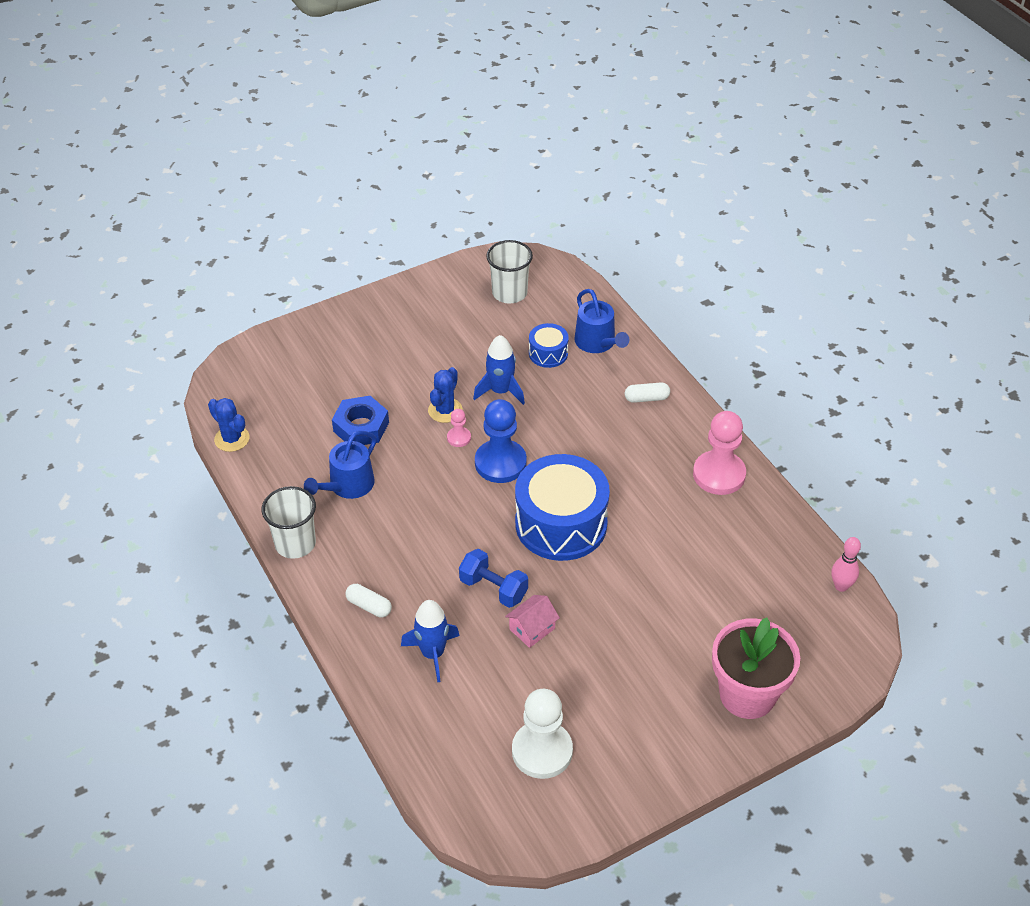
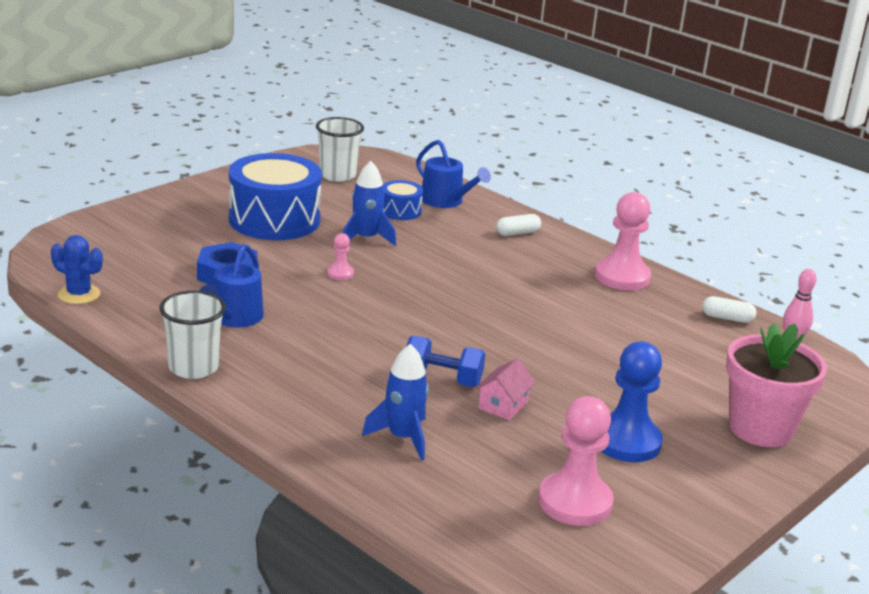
camera: 20 degrees left, 20 degrees down
white capsule [345,584,392,618] -> white capsule moved to [702,296,757,323]
blue cactus [428,367,463,423] -> none
blue pawn [475,399,527,483] -> blue pawn moved to [601,341,663,462]
white pawn [512,689,573,779] -> pink pawn [538,396,614,526]
blue drum [515,454,610,561] -> blue drum moved to [229,153,322,240]

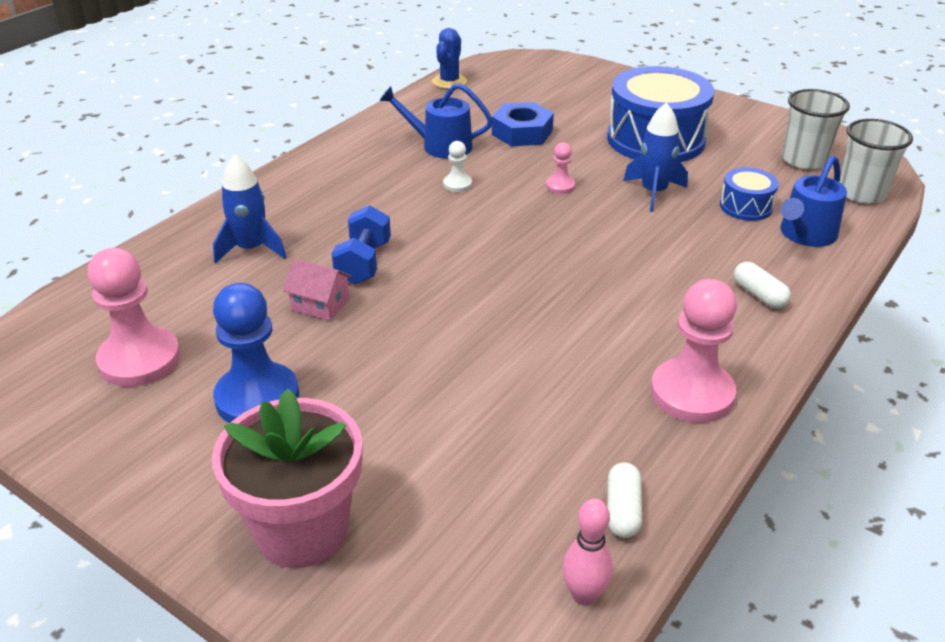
camera: 85 degrees right, 10 degrees up
white cup [160,291,226,379] -> white cup moved to [839,119,913,204]
none -> white pawn [443,141,472,192]

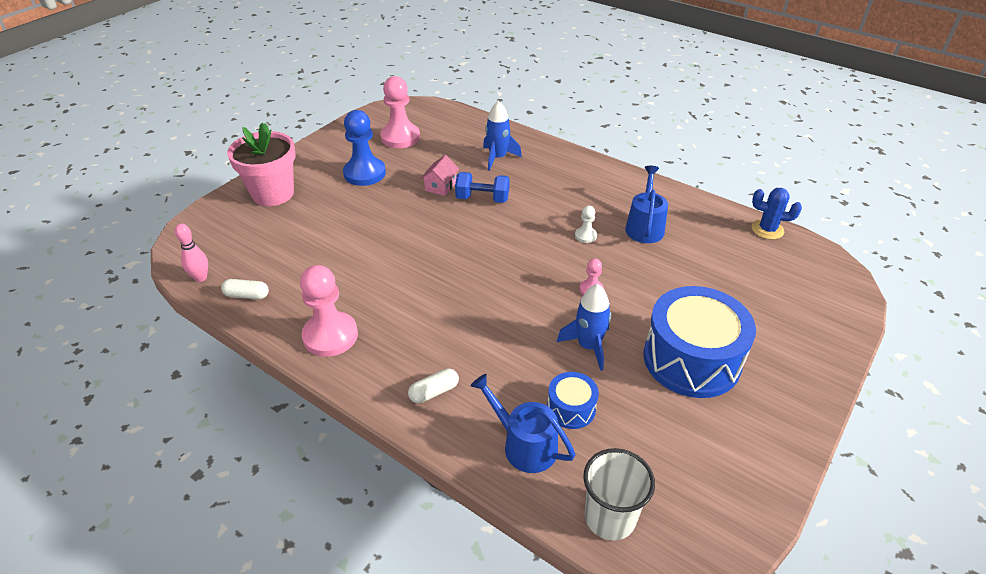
camera: 90 degrees right, 5 degrees up
blue nut [492,102,554,146] -> none
white cup [782,89,850,170] -> none

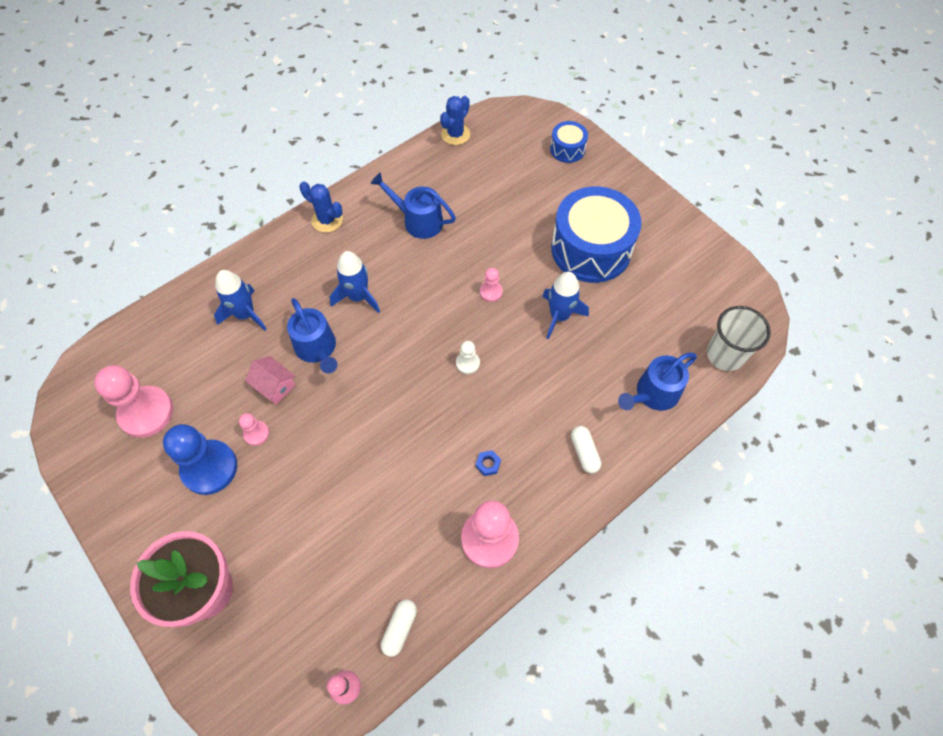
camera: 75 degrees left, 20 degrees up
blue dumbbell [455,172,510,203] -> blue watering can [287,298,337,373]
blue drum [547,372,599,429] -> blue drum moved to [550,121,588,163]
white pawn [575,206,597,243] -> white pawn moved to [456,341,480,374]
none -> pink pawn [239,413,269,446]
none -> blue cactus [299,181,343,233]
none -> blue rocket [330,251,380,313]
none -> blue nut [476,450,501,476]

